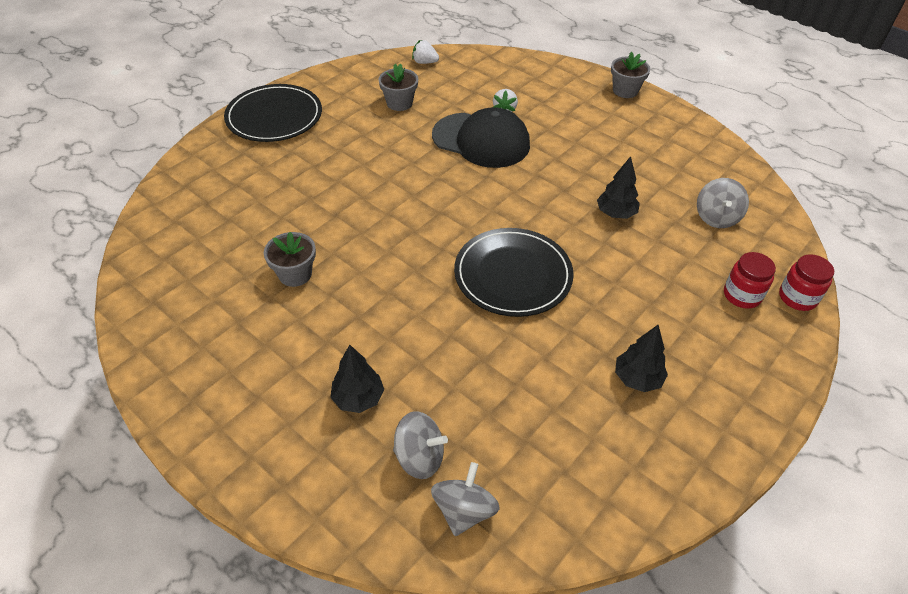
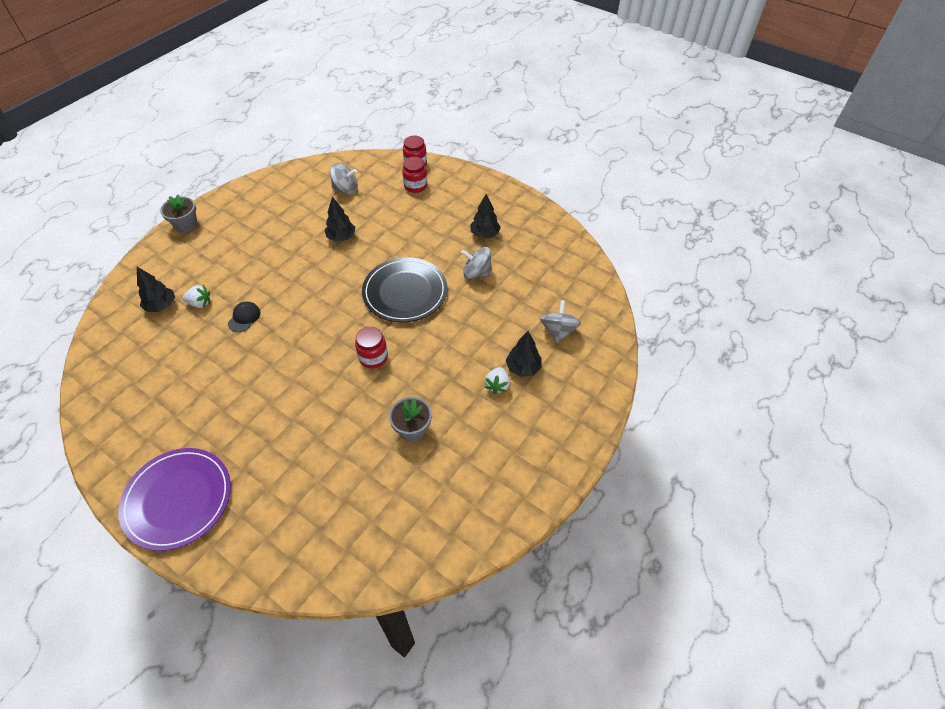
camera: 95 degrees left, 5 degrees up
black plate [224,84,322,142] -> purple plate [118,448,231,551]
grey flower pot [378,63,418,111] -> none
white strawberry [412,40,439,64] -> white strawberry moved to [485,367,510,394]
grey spinning top [431,462,500,536] -> grey spinning top moved to [461,247,492,279]
black cap [432,107,530,168] -> black cap [228,302,261,332], size x0.41
none -> black tree [137,267,175,312]
none -> red jar [355,327,388,369]

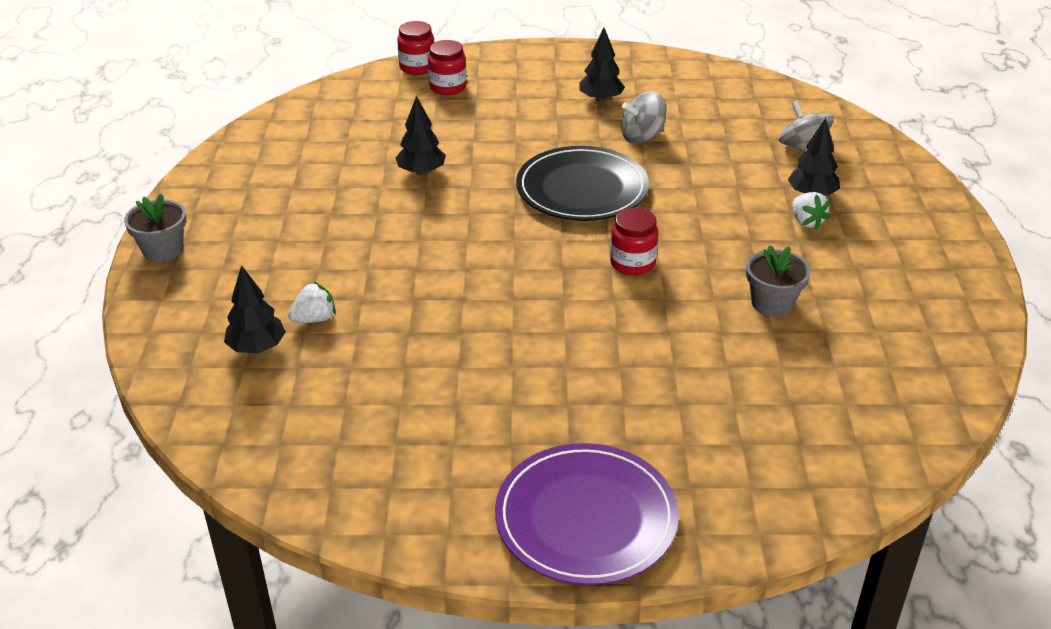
camera: 35 degrees left, 15 degrees down
black cap [228,302,261,332] -> none
grey spinning top [330,163,358,195] -> none

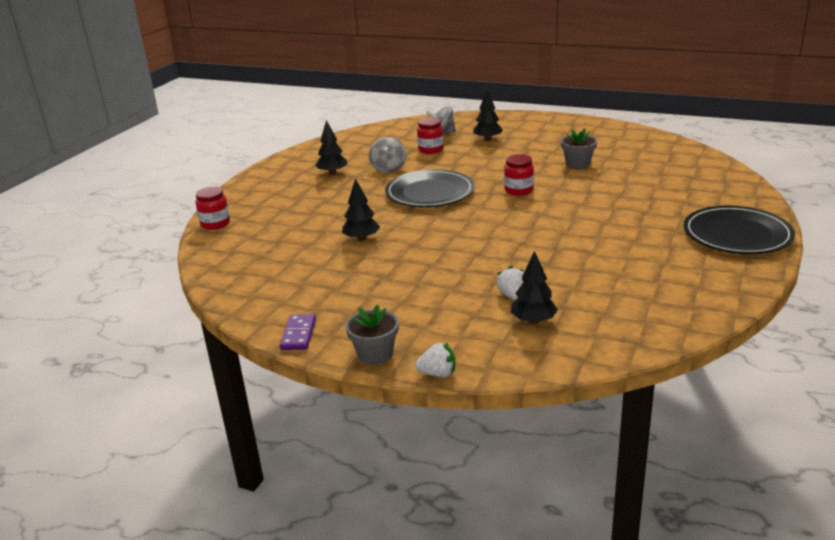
camera: 65 degrees left, 10 degrees down
red jar [428,40,467,95] -> red jar moved to [417,118,444,154]
purple plate [495,443,679,585] -> black plate [683,206,795,254]
white strawberry [792,192,830,230] -> white strawberry moved to [415,342,455,377]
none -> purple domino [280,314,316,350]

